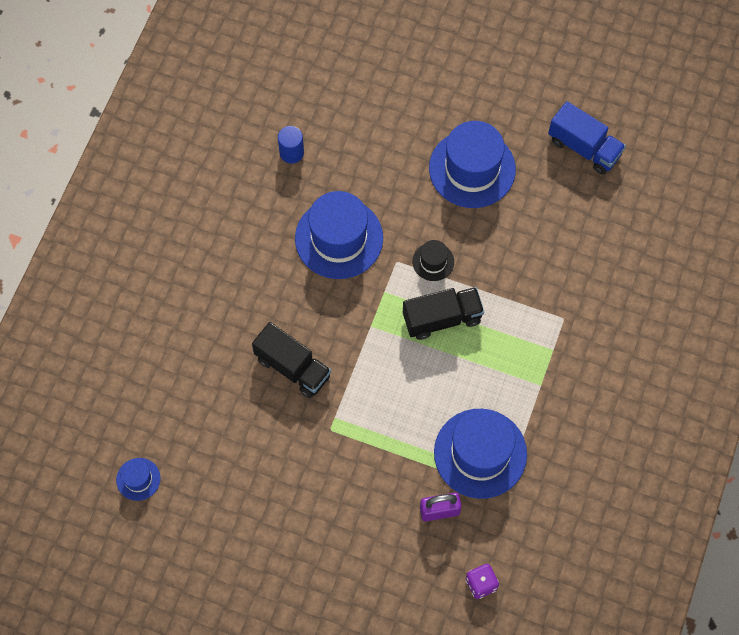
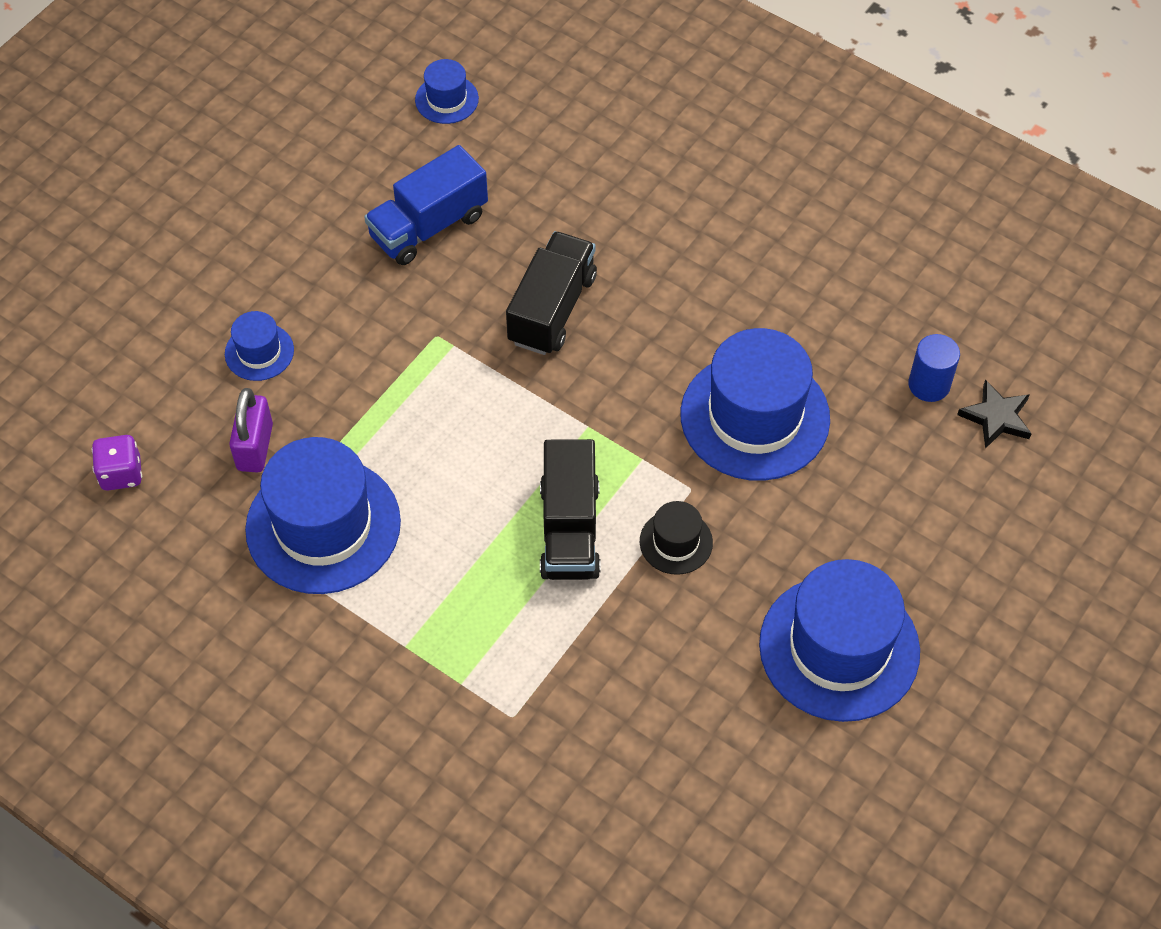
camera: 105 degrees right, 10 degrees down
black truck [252,322,331,398] -> black truck turned 150 degrees clockwise [506,231,597,355]
blue truck [548,101,626,175] -> blue truck moved to [364,145,488,265]
none -> blue hat [225,311,294,381]
none -> black star [957,380,1032,449]

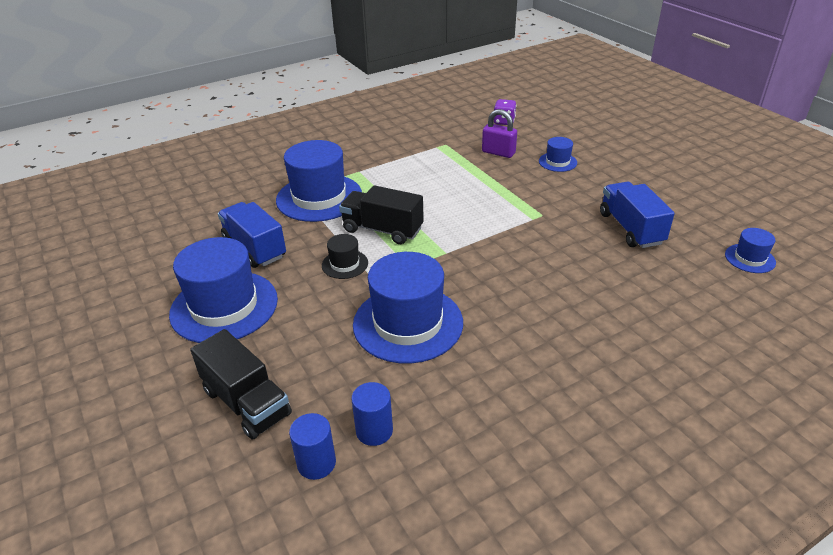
camera: 115 degrees right, 20 degrees down
blue hat [245,437,401,594] -> blue hat moved to [276,140,362,222]
black truck [506,231,597,355] -> black truck moved to [190,329,292,440]
black star [957,380,1032,449] -> blue cylinder [289,413,336,480]
none -> blue truck [218,202,286,268]

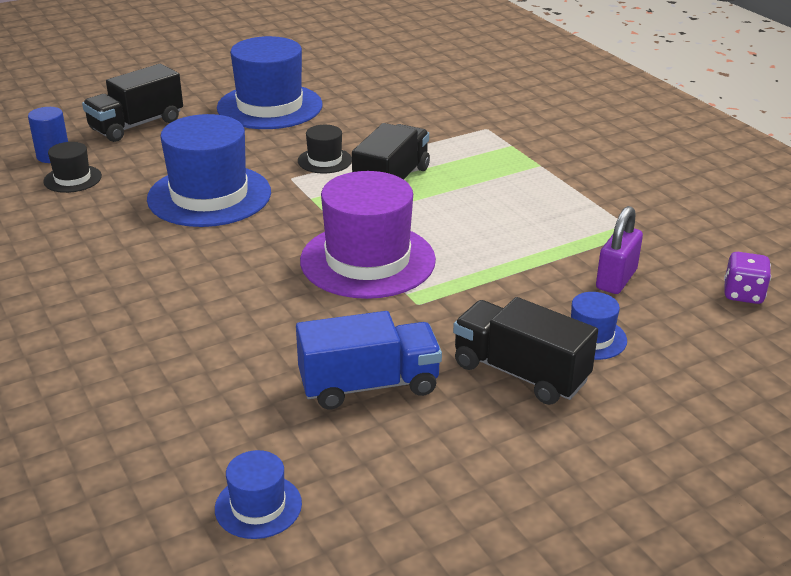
camera: 90 degrees right, 5 degrees down
blue truck [218,202,286,268] -> none
blue hat [276,140,362,222] -> none
blue cylinder [351,382,393,446] -> black hat [43,142,102,193]
none -> purple hat [300,171,436,299]
none -> black truck [453,297,598,405]

